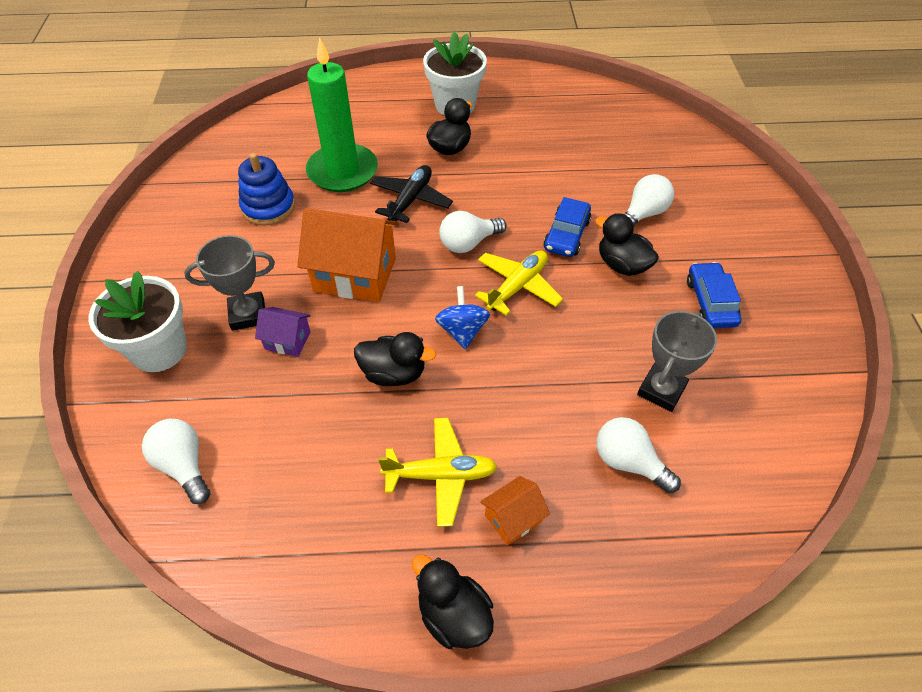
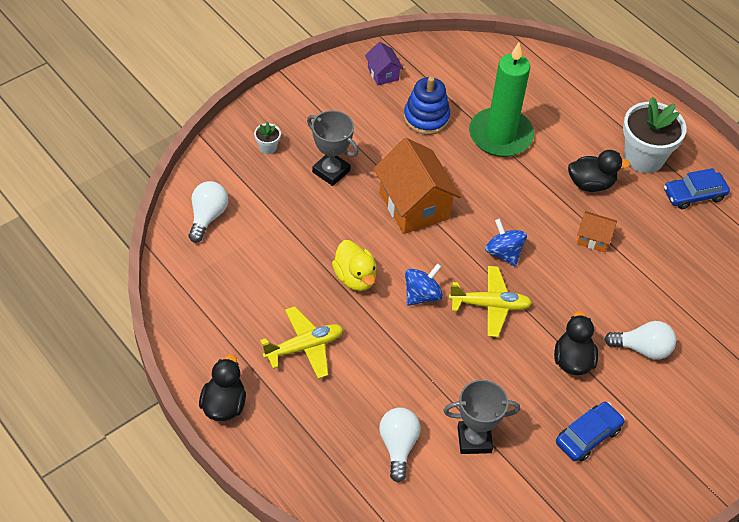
camera: 50 degrees right, 0 degrees up
white flower pot [89,271,187,372] -> white flower pot [254,122,281,154], size x0.43
purple house [255,307,311,357] -> purple house moved to [365,42,404,86]
black duck [354,332,436,386] -> yellow duck [332,240,377,291]
black plane [370,165,453,223] -> none
yellow plane [378,418,497,527] -> yellow plane turned 75 degrees counterclockwise [260,306,343,379]
white light bulb [439,211,507,253] -> blue spinning top [485,219,527,266]
orange house [480,476,550,545] -> orange house moved to [577,211,617,252]
blue car [543,197,591,257] -> blue car moved to [664,168,730,209]

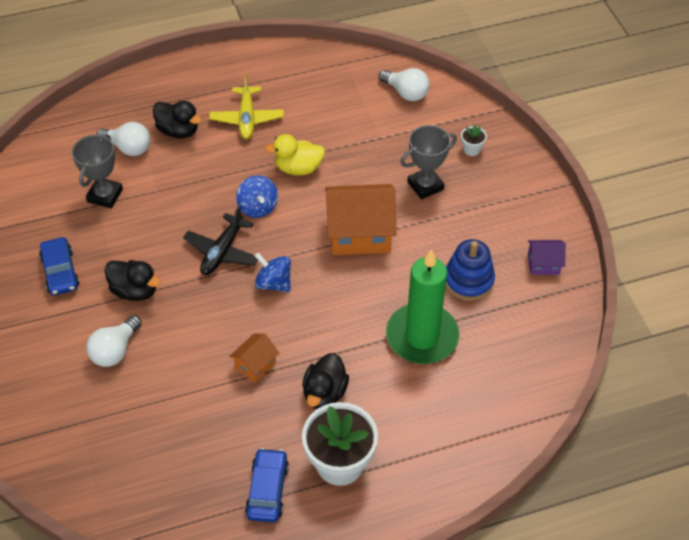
camera: 115 degrees right, 0 degrees up
black duck [199,354,246,421] -> black duck moved to [153,101,202,138]
yellow plane [449,266,532,337] -> black plane [183,205,258,275]
blue spinning top [485,219,527,266] -> blue spinning top turned 135 degrees counterclockwise [255,252,291,292]

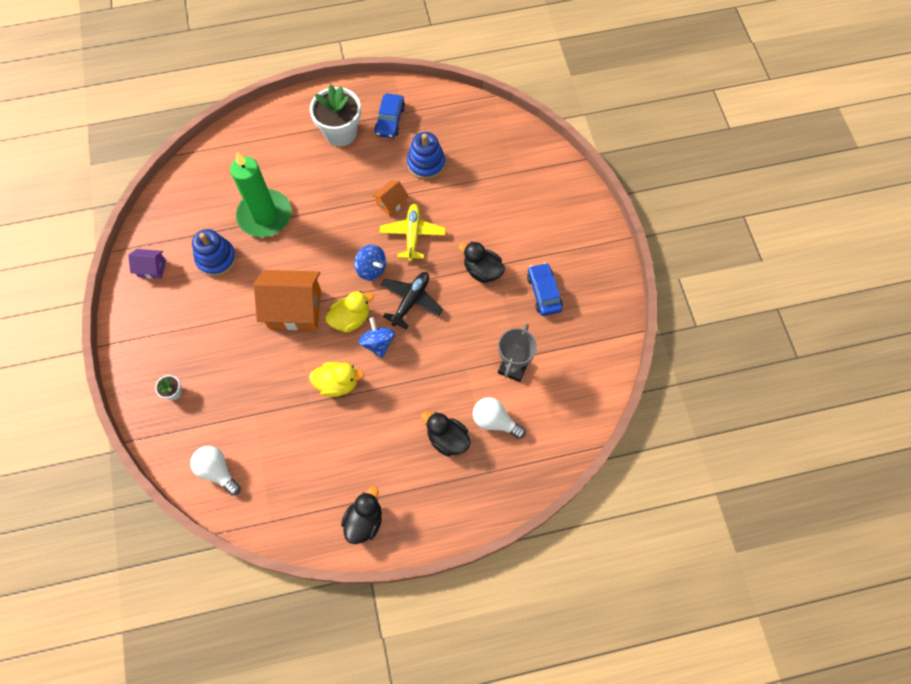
camera: 175 degrees left, 15 degrees up
white light bulb [86,315,142,367] -> none
yellow plane [209,74,284,139] -> yellow plane moved to [380,204,446,262]
black duck [302,353,349,409] -> black duck moved to [341,486,382,544]
grey trophy [400,125,457,200] -> none
none -> yellow duck [325,291,374,333]
none -> blue stacking toy [407,132,445,180]

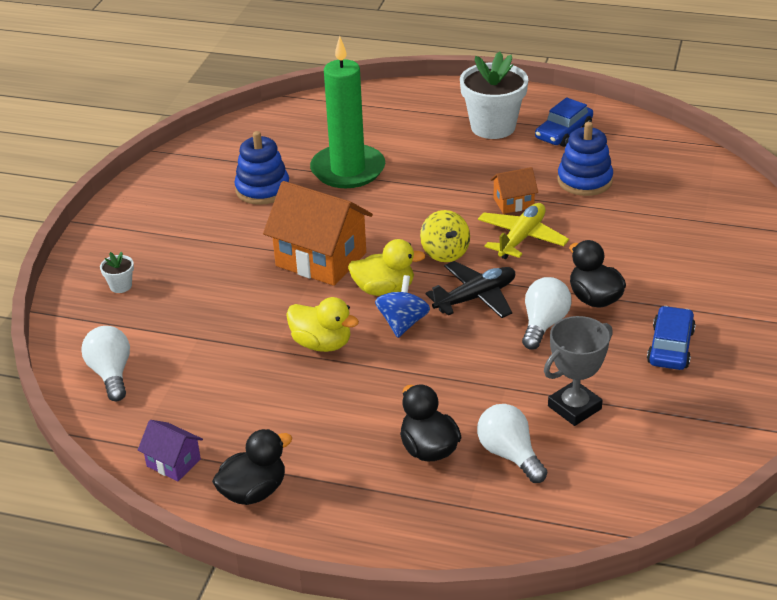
camera: 30 degrees right, 30 degrees down
purple house [128,249,166,279] -> purple house moved to [138,420,203,481]
blue spinning top [354,244,386,280] -> yellow spinning top [420,210,470,262]
none -> white light bulb [522,277,572,350]

